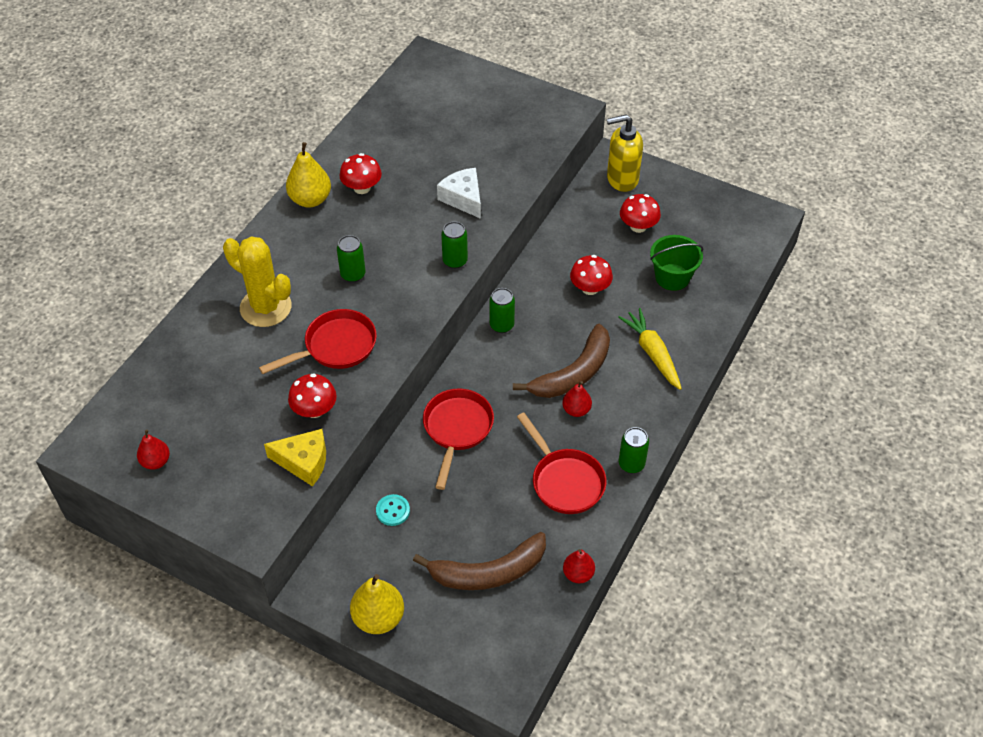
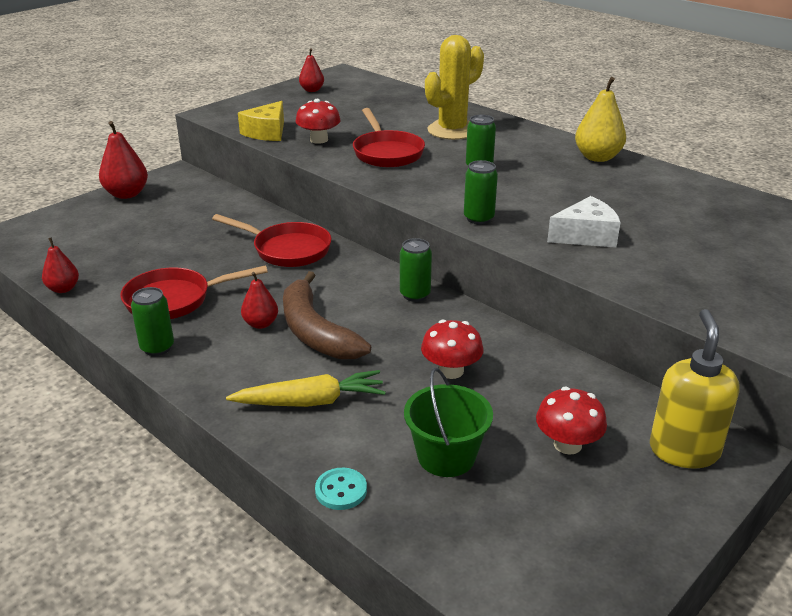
camera: 105 degrees right, 20 degrees down
red mushroom [340,153,382,194] -> none
yellow pear [350,574,404,634] -> red pear [99,121,148,199]
turquoise button [376,494,410,526] -> turquoise button moved to [315,468,367,510]
brown banana [413,532,546,590] -> none

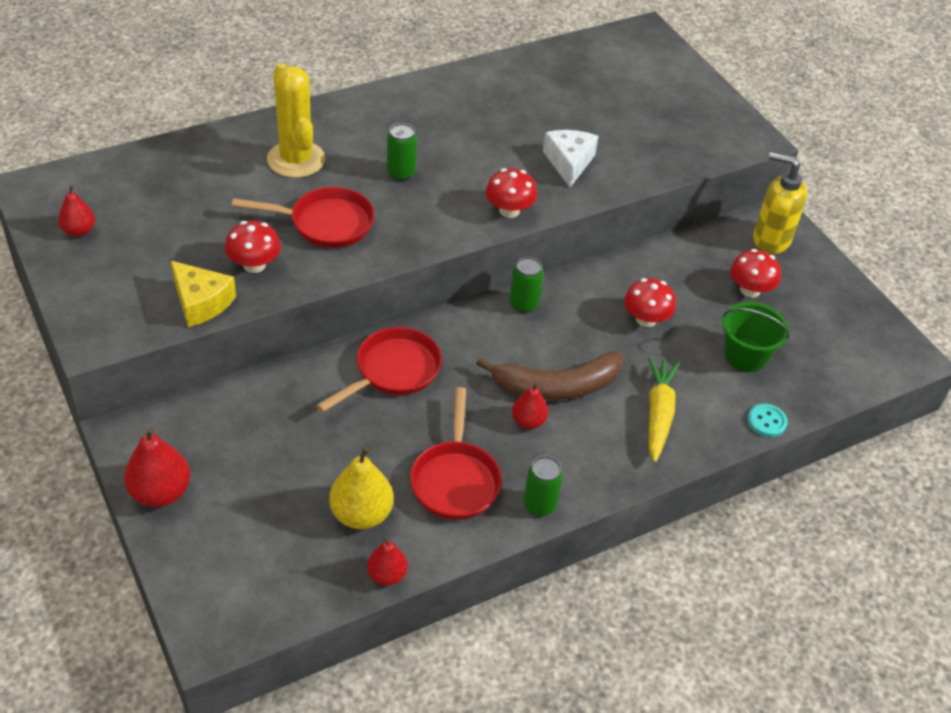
camera: 75 degrees left, 15 degrees up
green can [464,160,498,224] -> red mushroom [486,168,537,218]
yellow pear [575,77,626,162] -> yellow pear moved to [329,447,394,529]

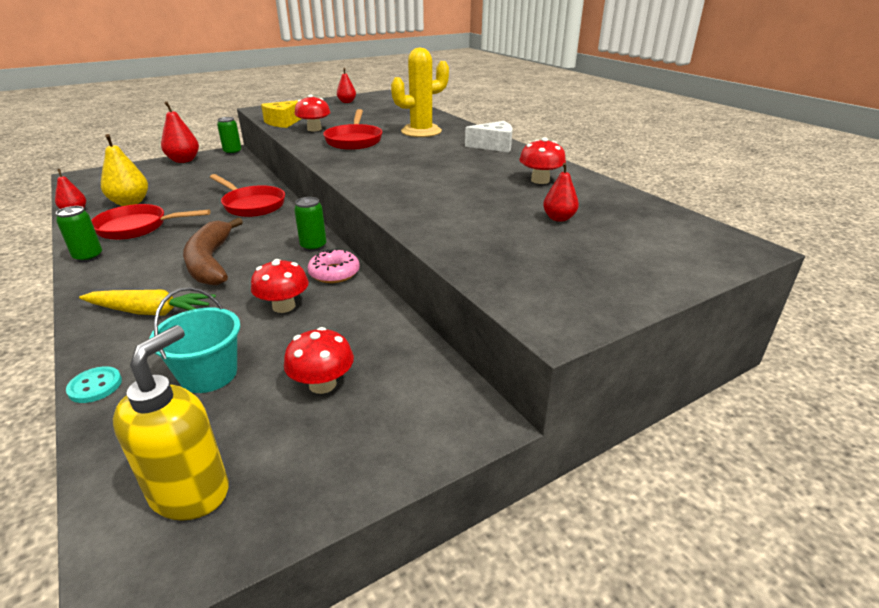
camera: 90 degrees right, 15 degrees down
green can [387,123,417,181] -> green can moved to [217,117,242,155]
red mushroom [486,168,537,218] -> red mushroom moved to [519,137,566,184]
red pear [512,383,548,429] -> red pear moved to [543,163,579,222]
white cheese [543,130,599,187] -> white cheese moved to [465,121,513,152]
green bucket [722,302,789,372] -> turquoise bucket [149,287,240,393]
yellow soap dispenser [753,152,807,254] -> yellow soap dispenser moved to [113,325,229,521]
none -> pink donut [308,248,360,283]

